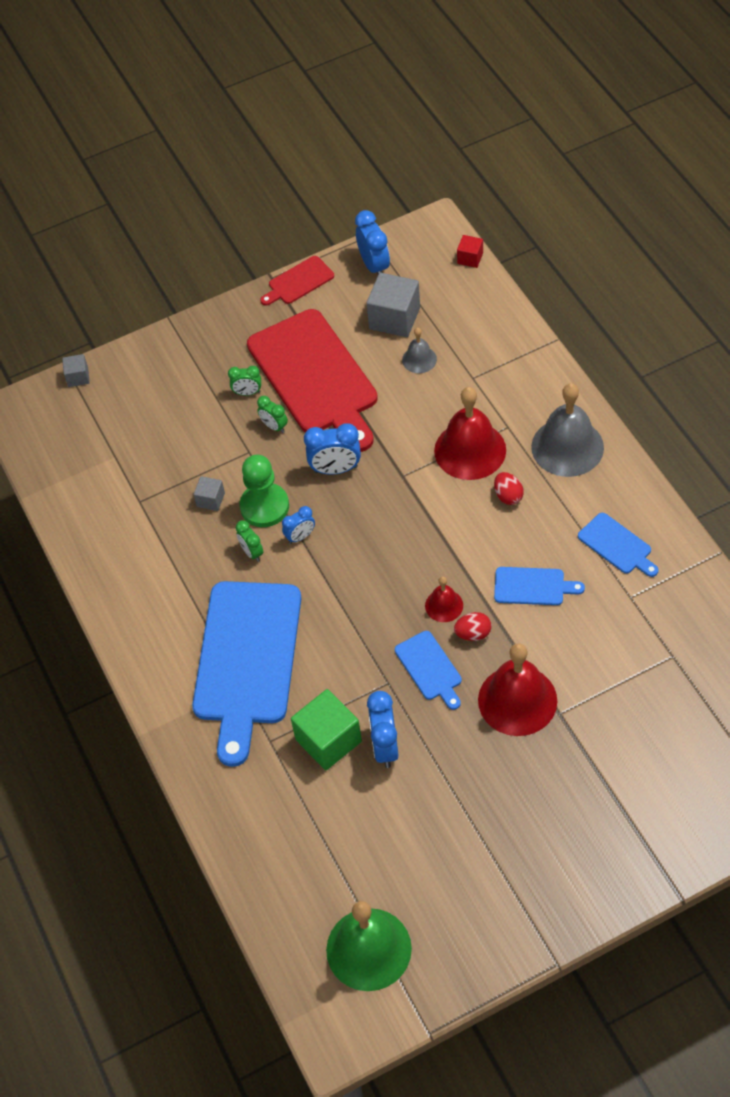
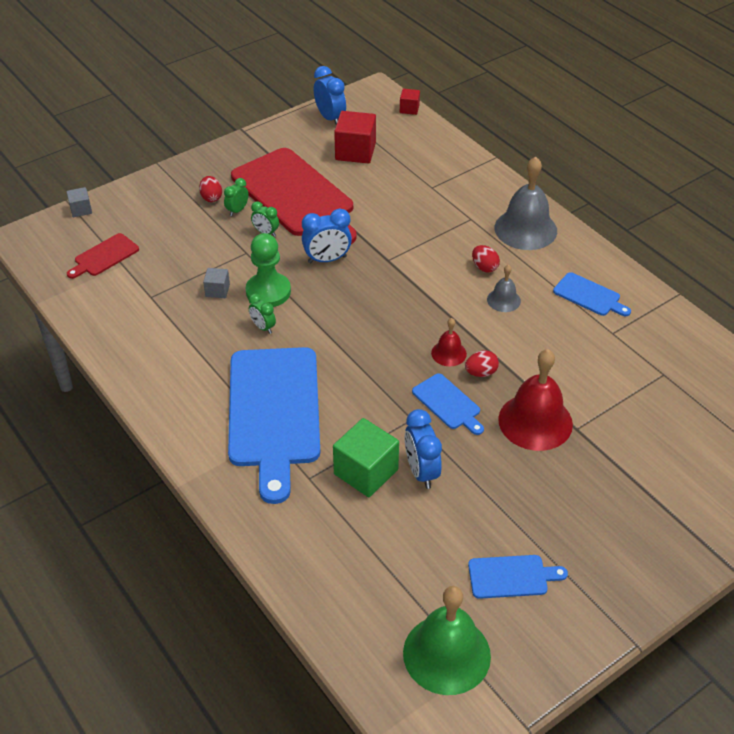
camera: 15 degrees left, 10 degrees down
green clock [228,366,261,396] -> green clock turned 135 degrees clockwise [224,178,248,216]
red cutting board [260,256,334,306] -> red cutting board moved to [67,233,139,279]
blue clock [282,506,315,544] -> none
grey cube [367,273,420,337] -> red cube [334,111,376,164]
grey bell [402,328,437,373] -> grey bell moved to [487,265,521,312]
red bell [434,387,506,480] -> none
blue cutting board [494,567,585,605] -> blue cutting board moved to [468,555,568,599]
none -> red egg [199,176,222,202]

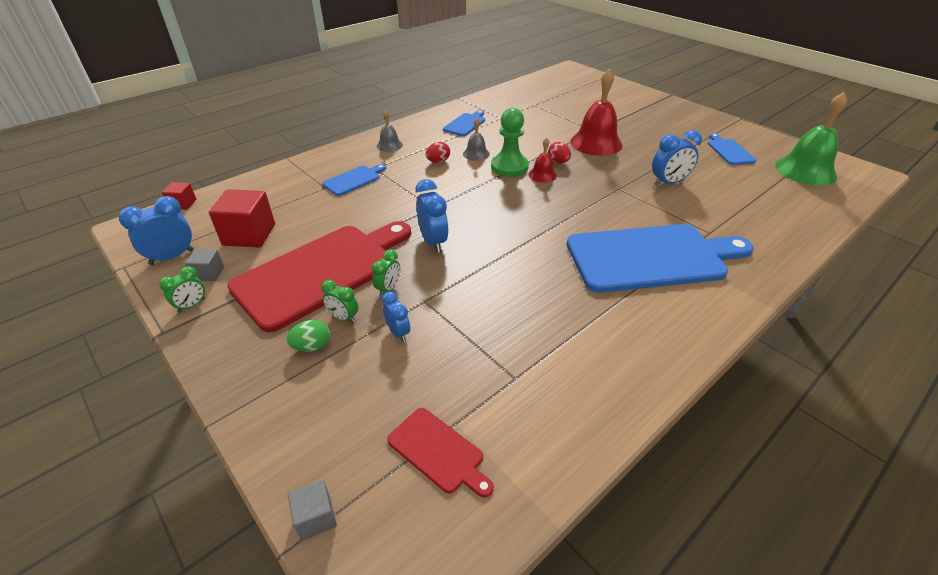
camera: 95 degrees left, 5 degrees down
red egg [199,176,222,202] -> green egg [287,320,330,352]
grey cube [203,268,230,298] -> grey cube moved to [185,249,224,281]
green pawn [246,233,291,307] -> green pawn moved to [491,108,529,177]
green clock [249,294,276,334] -> green clock moved to [159,266,205,313]
green cube [333,418,399,497] -> none
blue cutting board [412,374,484,435] -> blue cutting board moved to [322,164,386,196]
grey bell [495,156,557,250] -> grey bell [377,110,403,152], size x0.50
none -> blue clock [382,291,410,342]

